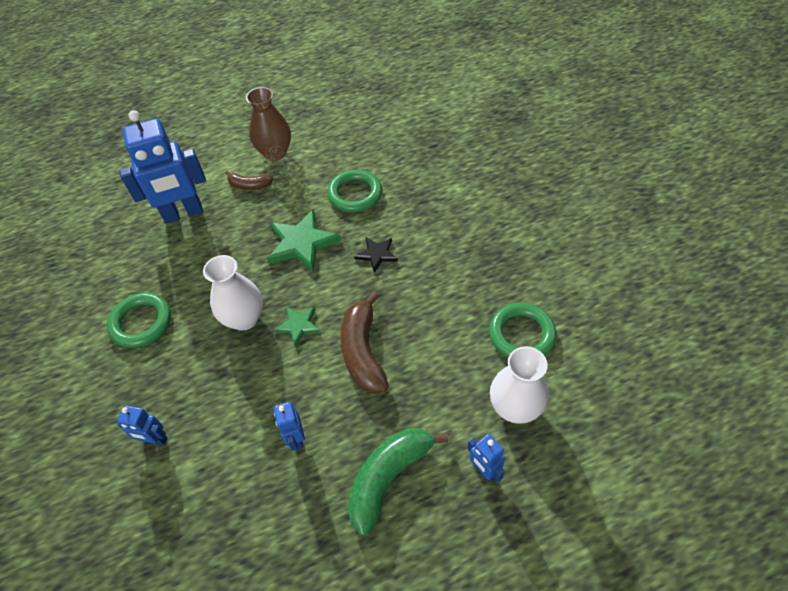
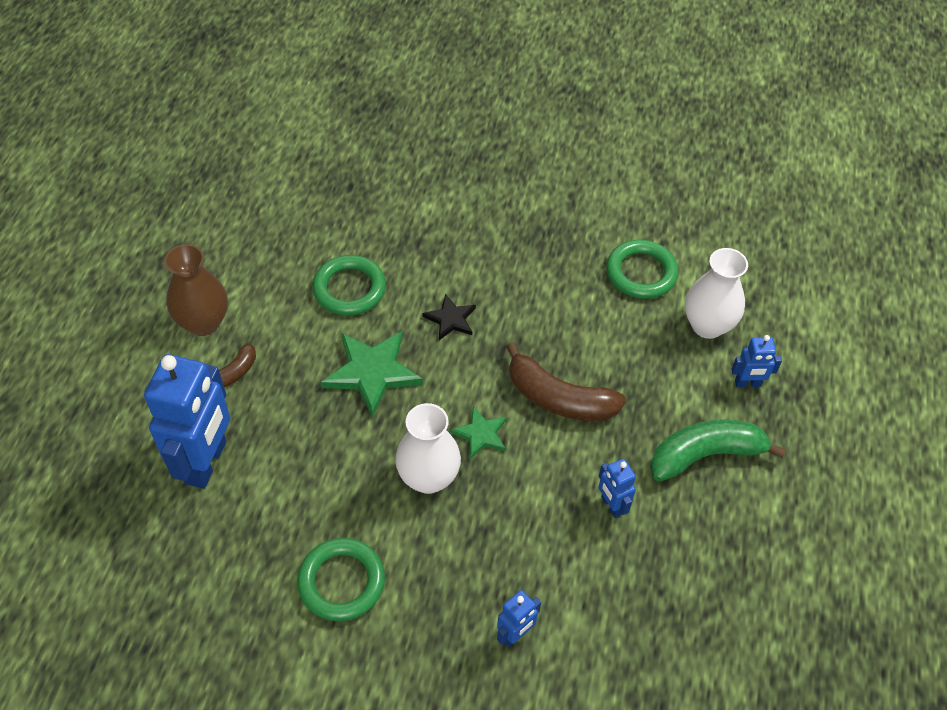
camera: 60 degrees left, 0 degrees up
blue robot [274,402,305,450] -> blue robot turned 45 degrees clockwise [599,459,636,518]
green banana [348,429,448,536] -> green banana turned 90 degrees clockwise [650,420,787,482]

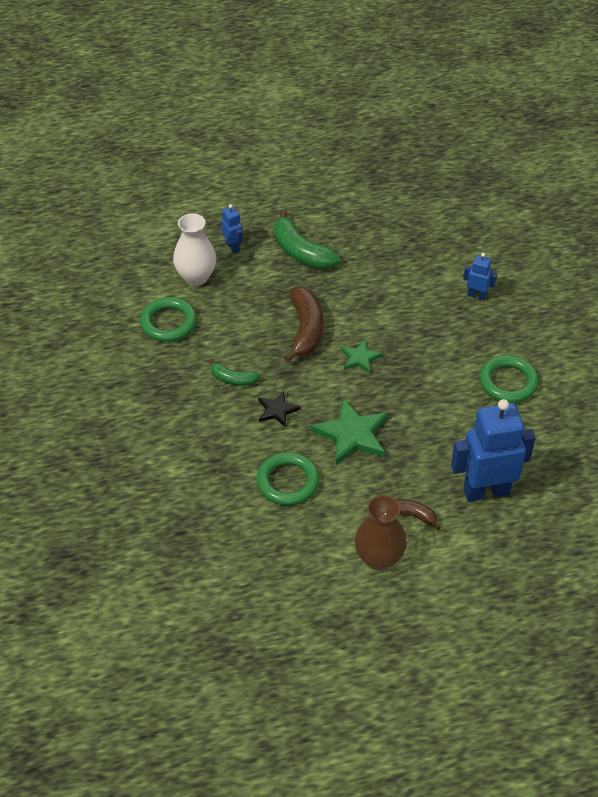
camera: 115 degrees left, 5 degrees down
white vase [395,403,461,494] -> none
blue robot [599,459,636,518] -> none
none -> green banana [209,359,260,386]

